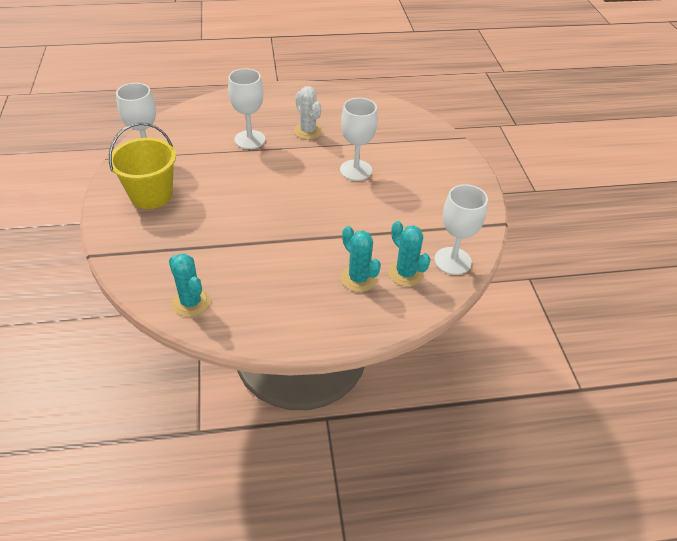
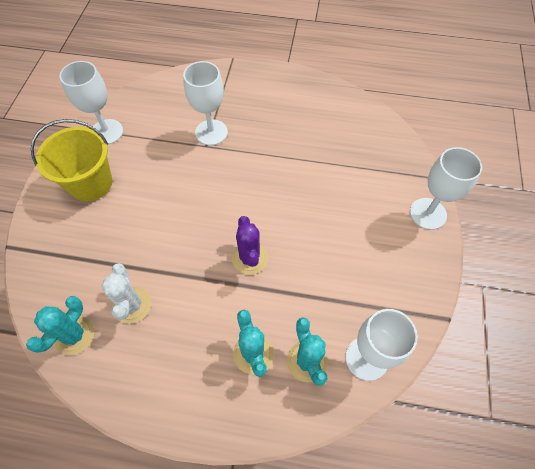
camera: 20 degrees right, 15 degrees up
turquoise cactus [169,253,210,317] -> turquoise cactus turned 45 degrees clockwise [26,296,94,355]
white cactus [294,86,323,139] -> white cactus moved to [101,263,151,324]
white goblet [340,98,378,181] -> white goblet moved to [410,147,482,230]
none -> purple cactus [232,216,268,275]

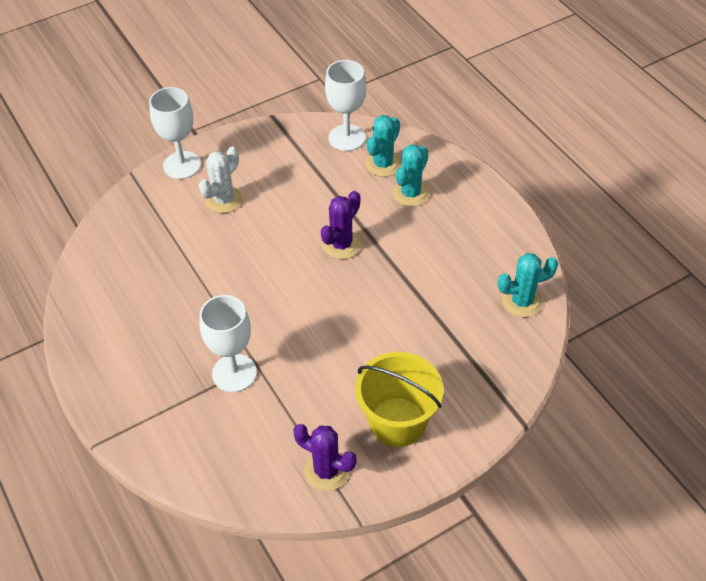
camera: 130 degrees left, 10 degrees down
white goblet [59,61,123,145] -> purple cactus [293,424,356,491]
white cactus [101,263,151,324] -> white cactus moved to [199,147,242,213]

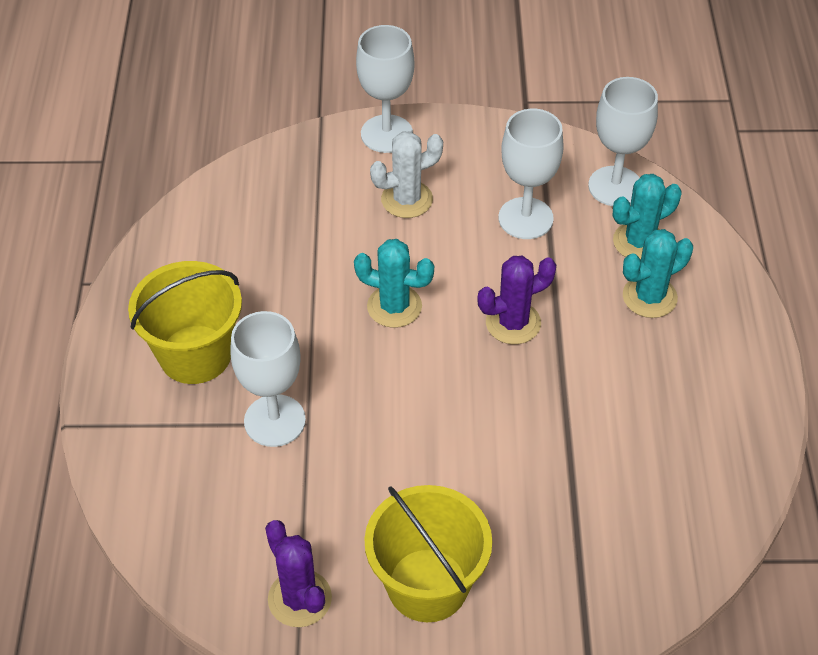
camera: 30 degrees right, 0 degrees up
turquoise cactus [498,253,558,317] -> turquoise cactus moved to [354,239,434,328]
none -> yellow bucket [128,261,242,384]
none -> white goblet [498,109,564,239]

